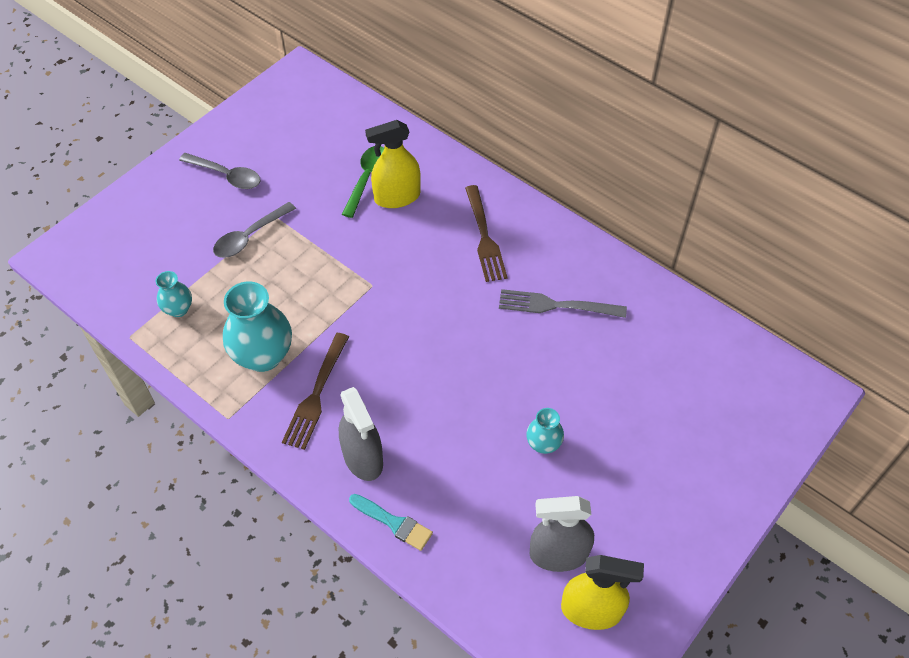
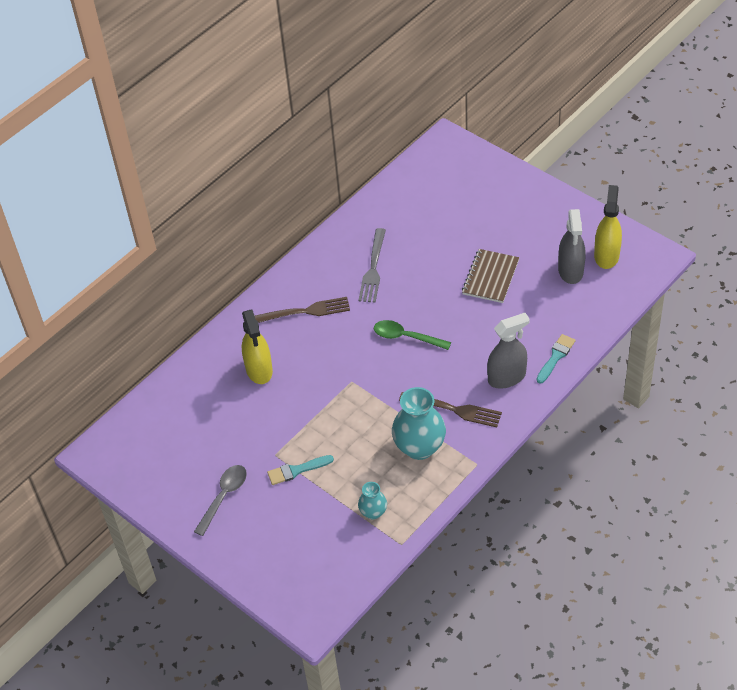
camera: 85 degrees left, 5 degrees down
grey spoon [213,202,296,258] -> turquoise brush [267,455,334,485]
green spoon [342,146,384,218] -> green spoon moved to [374,320,451,350]
turquoise vase [526,408,564,454] -> brown notebook [462,249,519,303]

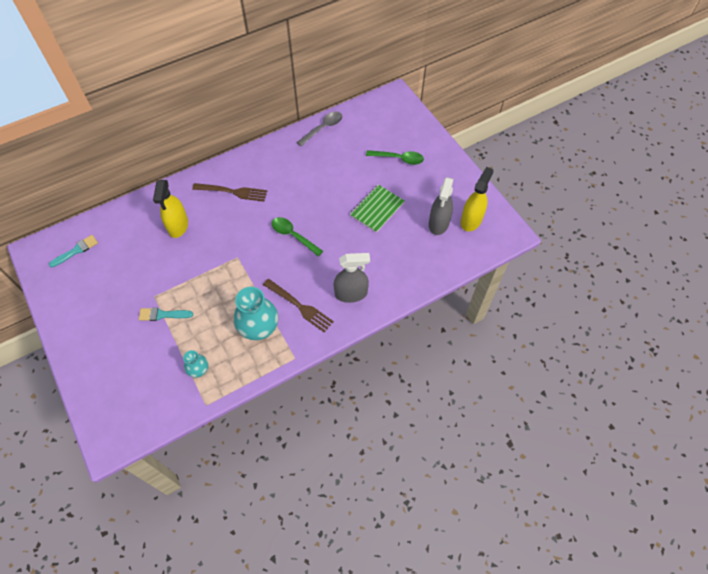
camera: 15 degrees right, 10 degrees up
grey spoon [194,465,247,536] -> grey spoon moved to [297,112,342,146]
grey fork [358,228,386,303] -> none
brown notebook [462,249,519,303] -> green notebook [350,184,404,233]
turquoise brush [536,334,576,383] -> turquoise brush moved to [49,235,98,267]
none -> green spoon [366,150,424,165]

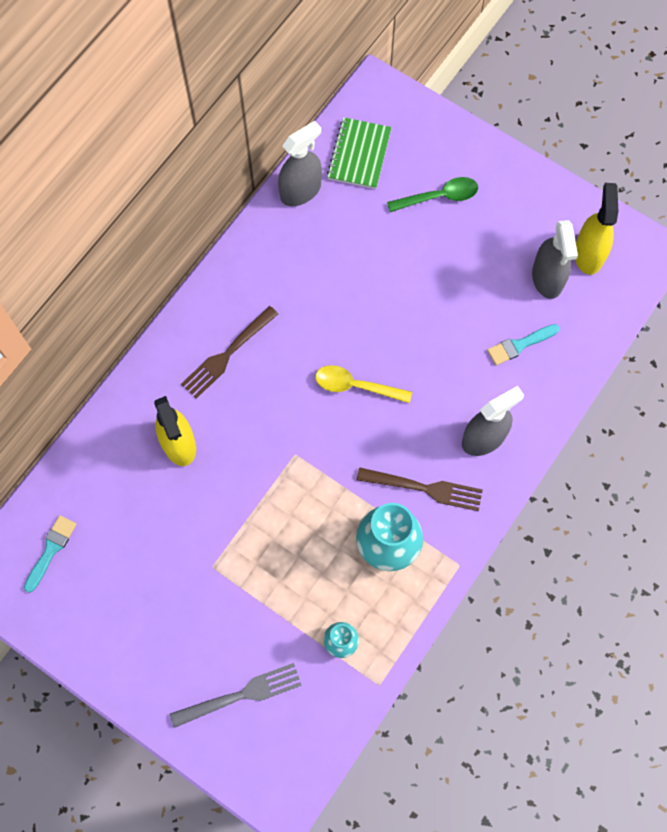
camera: 25 degrees left, 10 degrees up
turquoise brush [139,307,193,321] -> turquoise brush moved to [487,324,560,365]
brown fork [192,183,267,202] -> brown fork turned 150 degrees clockwise [181,306,278,398]
green spoon [272,217,323,257] -> yellow spoon [315,365,412,403]
grey spoon [297,112,342,146] -> grey spray bottle [278,121,322,206]
green notebook [350,184,404,233] -> green notebook moved to [327,117,392,189]
none -> grey fork [170,663,302,728]

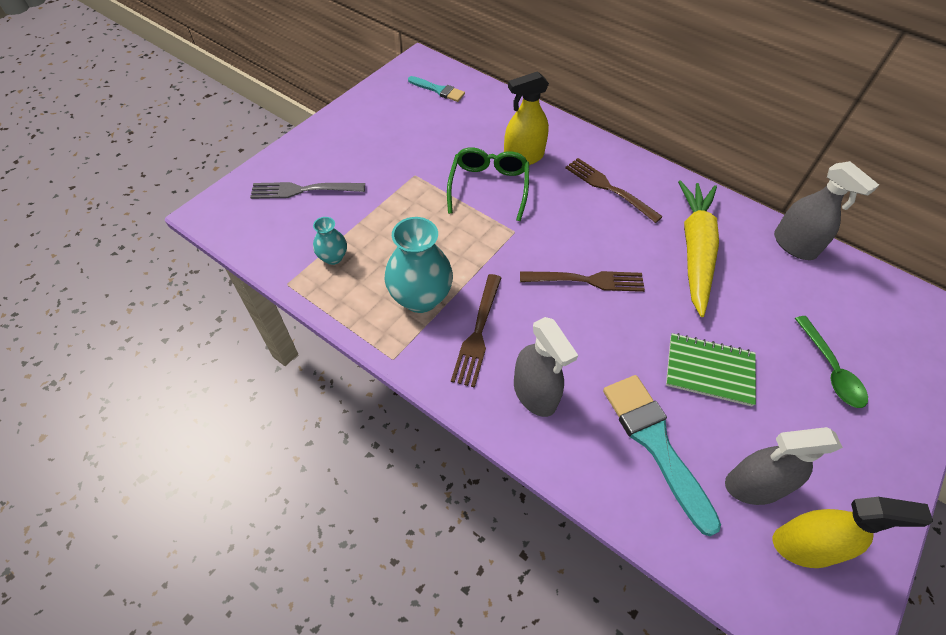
camera: 90 degrees right, 15 degrees down
grey fork [170,663,302,728] -> grey fork turned 105 degrees clockwise [250,182,365,199]
yellow spoon [315,365,412,403] -> brown fork [520,271,645,292]
green notebook [327,117,392,189] -> green notebook moved to [666,333,756,407]
turquoise brush [487,324,560,365] -> turquoise brush [603,375,721,536], size x1.78
none -> green glasses [447,147,529,221]
none -> yellow carrot [678,180,719,317]

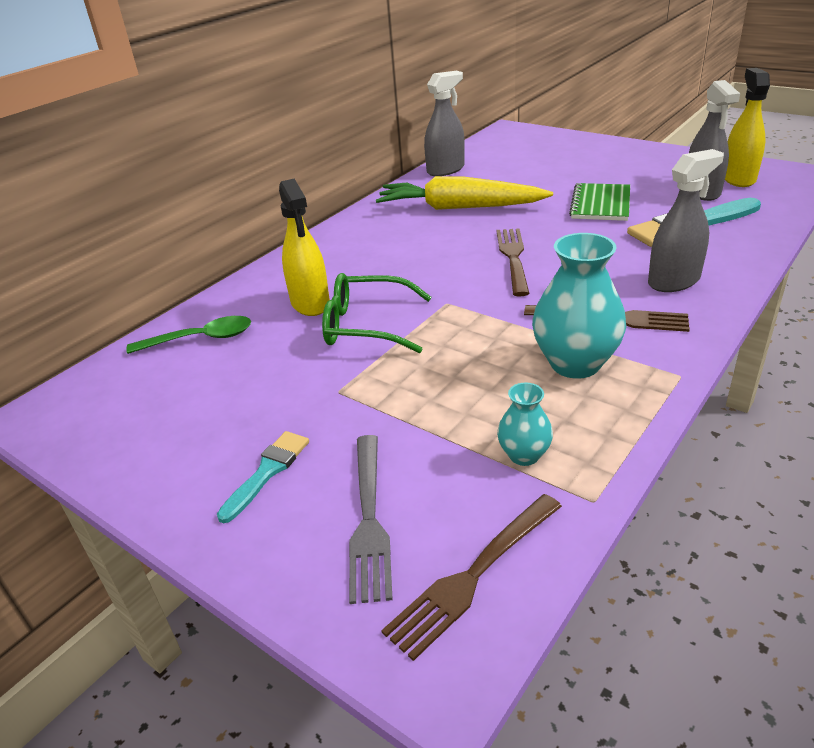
camera: 85 degrees left, 20 degrees down
turquoise brush [408,76,465,102] -> turquoise brush moved to [217,431,309,523]
brown fork [565,158,663,223] -> brown fork moved to [381,494,562,661]
green spoon [795,316,868,408] -> green spoon moved to [126,316,251,354]

